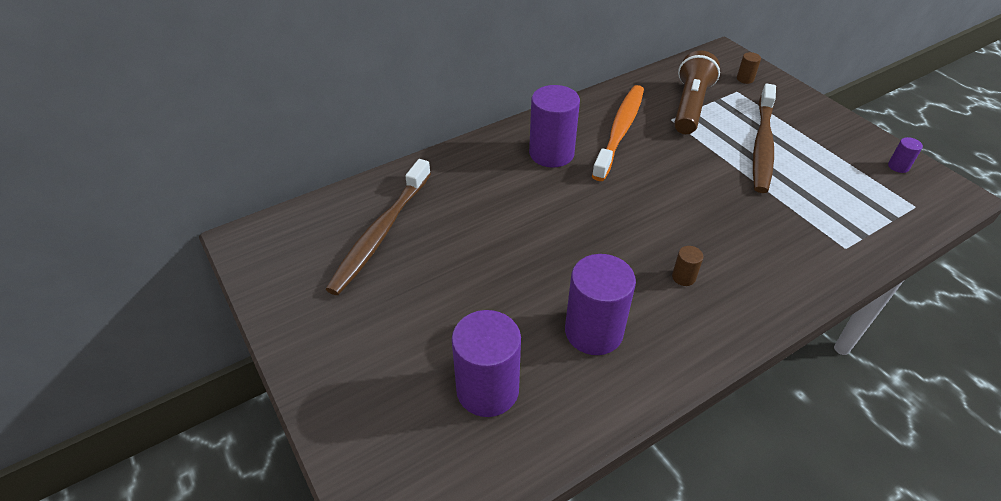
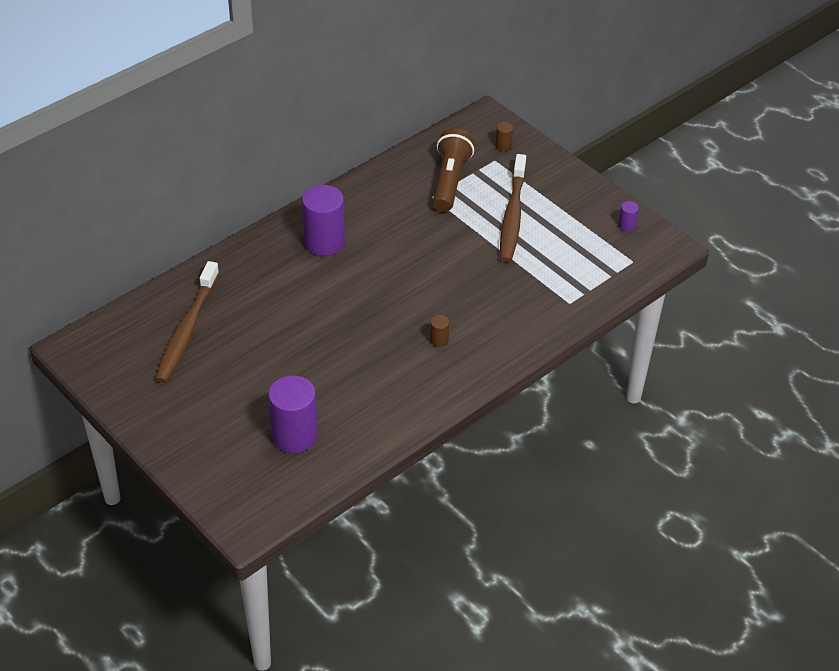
camera: 10 degrees left, 0 degrees up
purple cylinder [565,254,636,355] -> none
orange toothbrush [592,85,644,181] -> none

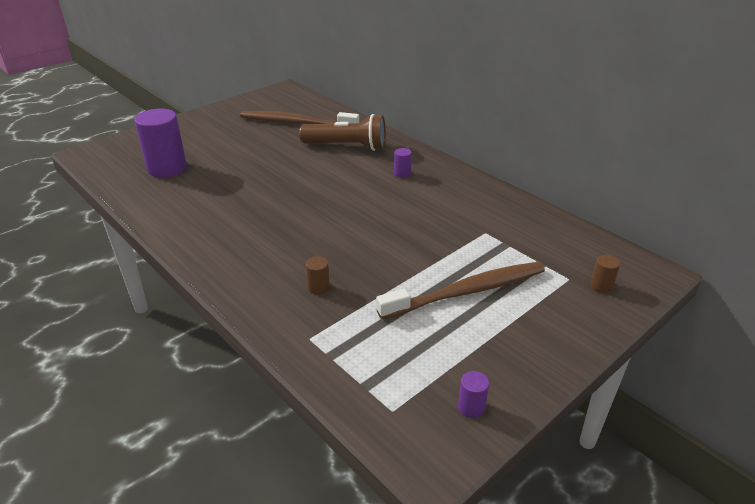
camera: 90 degrees right, 10 degrees down
purple cylinder [302,185,345,256] -> purple cylinder [394,148,412,178], size x0.43
brown cylinder [430,315,449,347] -> brown cylinder moved to [306,256,330,295]
brown flashlight [433,128,474,212] -> brown flashlight moved to [299,114,386,151]
brown toothbrush [500,154,526,262] -> brown toothbrush turned 150 degrees clockwise [376,262,545,319]

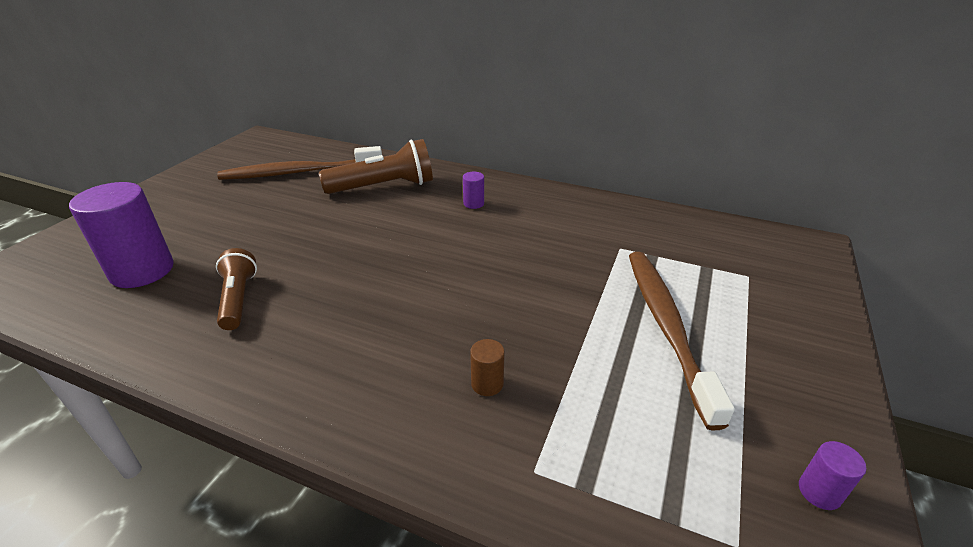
camera: 25 degrees left, 0 degrees up
brown toothbrush [376,262,545,319] -> brown toothbrush turned 45 degrees counterclockwise [629,252,735,430]
brown cylinder [590,255,620,293] -> none
none -> brown flashlight [216,248,257,330]

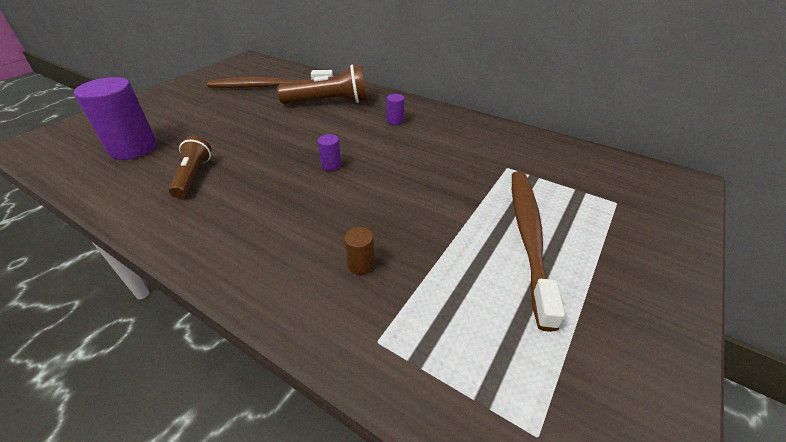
camera: 10 degrees right, 5 degrees up
purple cylinder [799,441,866,510] -> purple cylinder moved to [318,134,341,171]

